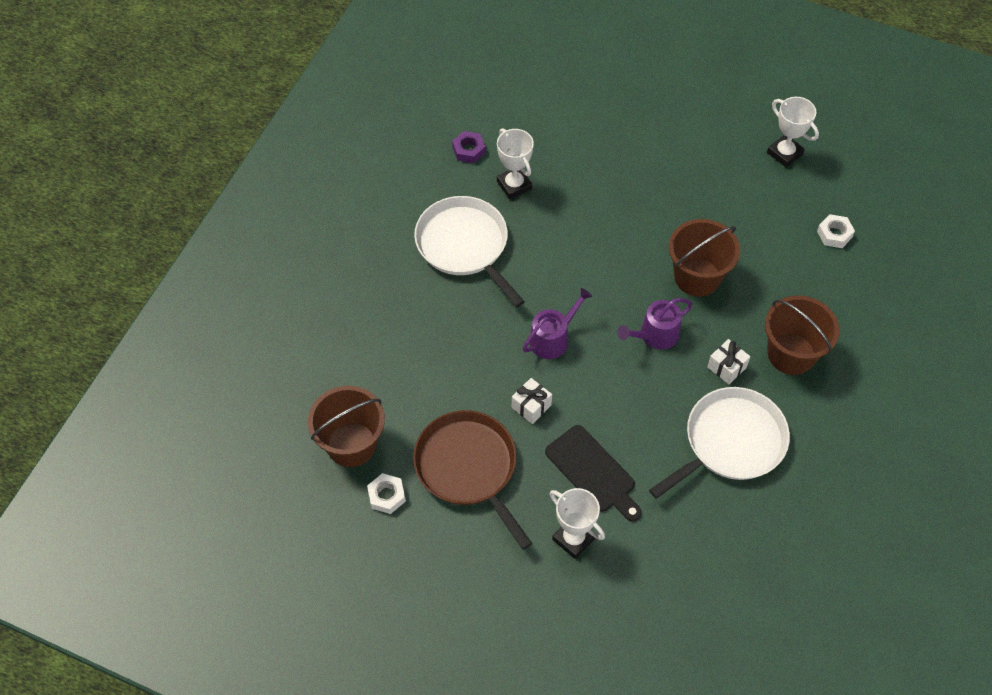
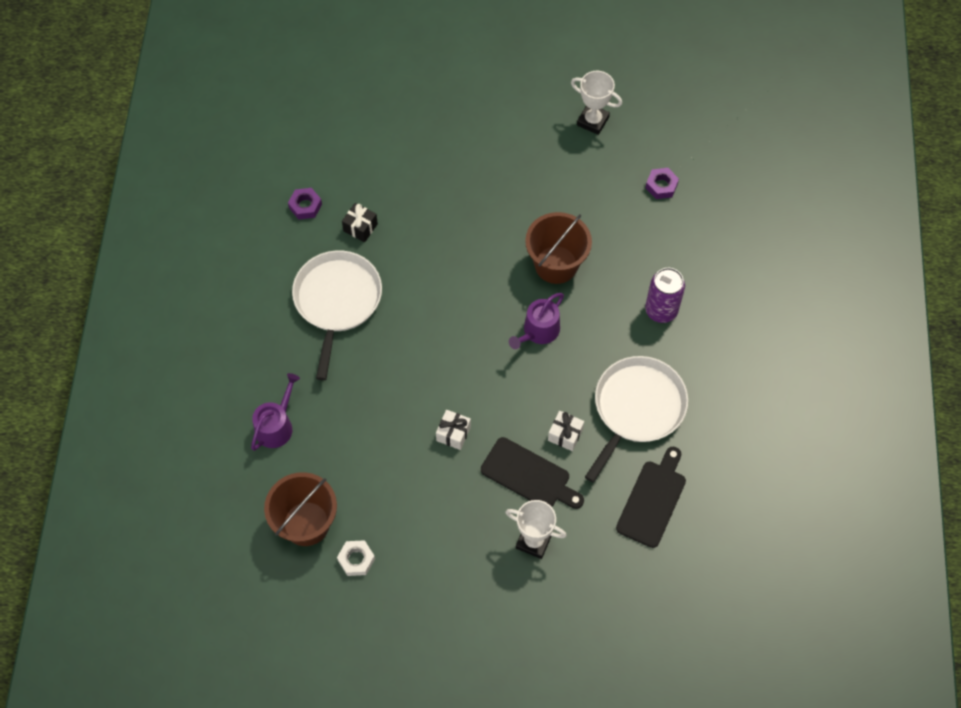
camera: 20 degrees left, 5 degrees up
brown pan [413,410,532,550] -> none
white pan [414,196,525,307] -> white pan turned 60 degrees clockwise [292,250,382,380]
white trophy [497,128,534,199] -> black gift [342,203,378,242]
purple watering can [523,288,592,359] -> purple watering can moved to [251,373,300,451]
white gift [707,339,750,384] -> white gift moved to [548,411,584,451]
brown bucket [765,295,839,375] -> purple can [645,268,685,323]
white nut [817,214,855,248] -> purple nut [646,168,679,199]
none -> black cutting board [616,447,686,548]

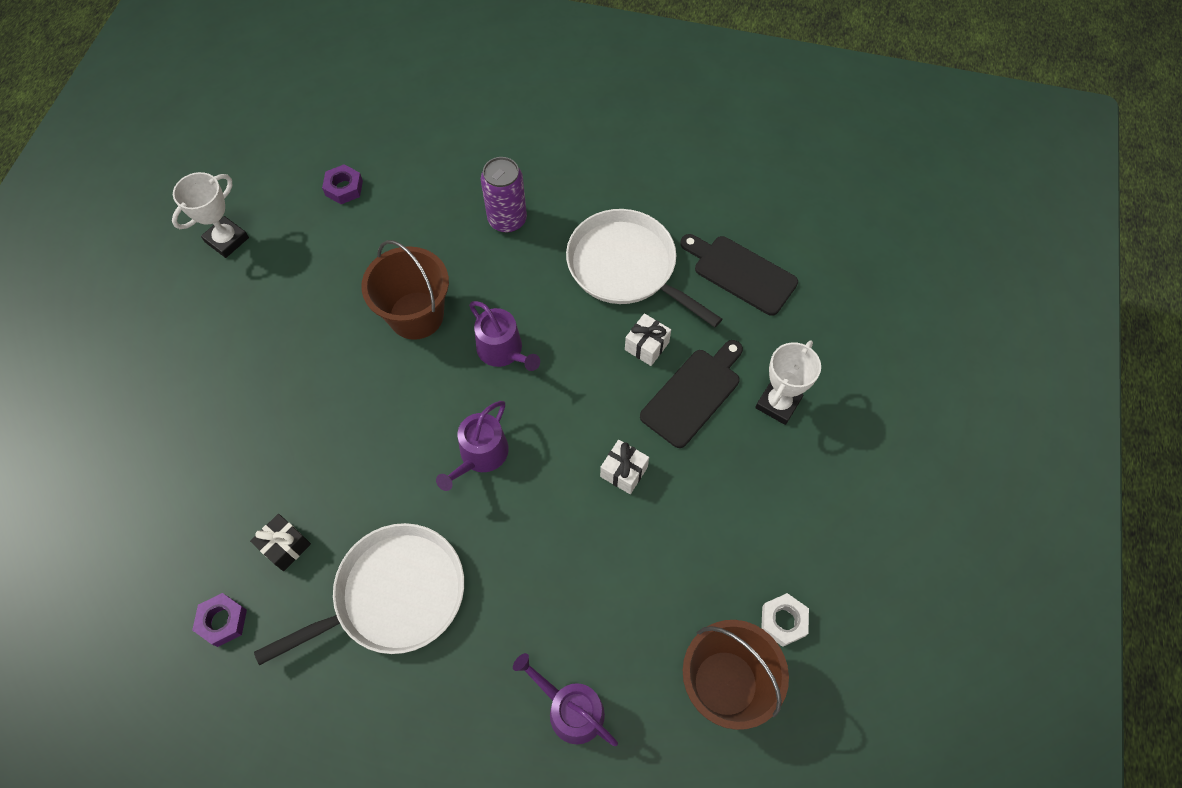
camera: 80 degrees left, 0 degrees up
white pan [292,250,382,380] -> white pan turned 135 degrees clockwise [254,523,464,665]
none -> purple watering can [436,401,509,491]

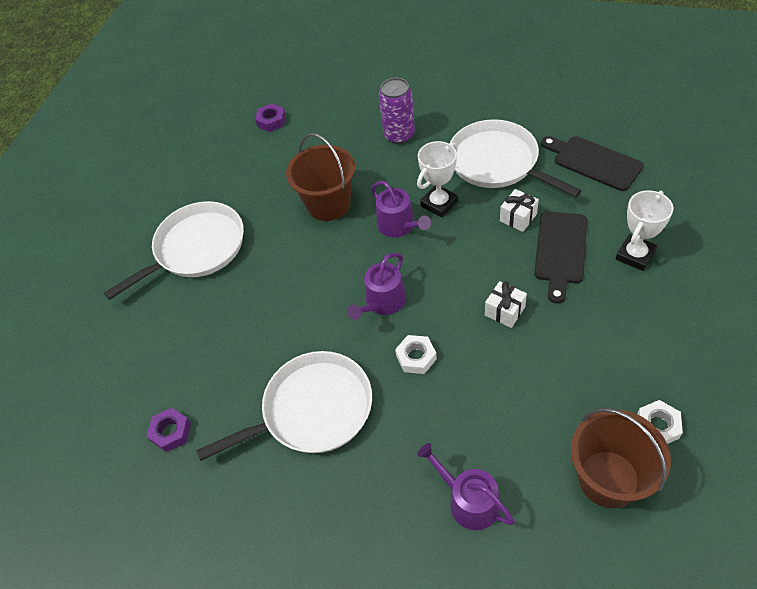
camera: 10 degrees right, 10 degrees down
white trophy [172,172,249,258] -> white trophy moved to [417,141,458,218]
black gift [250,514,311,571] -> none
black cutting board [640,340,743,448] -> black cutting board turned 150 degrees clockwise [534,211,587,304]
none -> white pan [104,201,244,300]
none -> white nut [395,335,437,374]

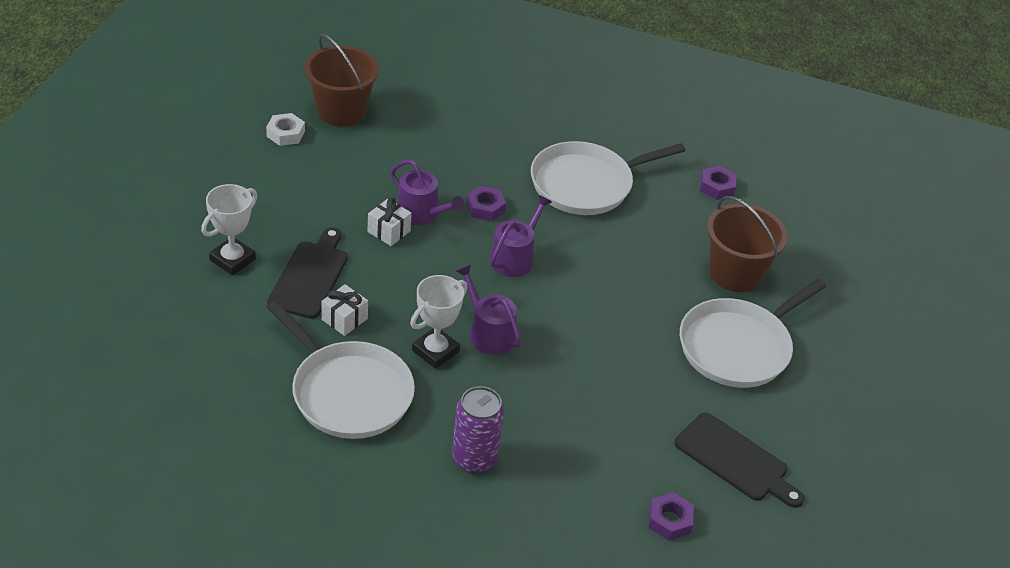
camera: 170 degrees right, 10 degrees down
brown bucket [286,133,355,221] -> brown bucket moved to [707,196,788,292]
white nut [395,335,437,374] -> purple nut [466,186,506,222]
purple watering can [417,443,515,530] -> purple watering can moved to [391,160,464,225]
black cutting board [541,136,644,191] -> black cutting board moved to [674,412,804,508]

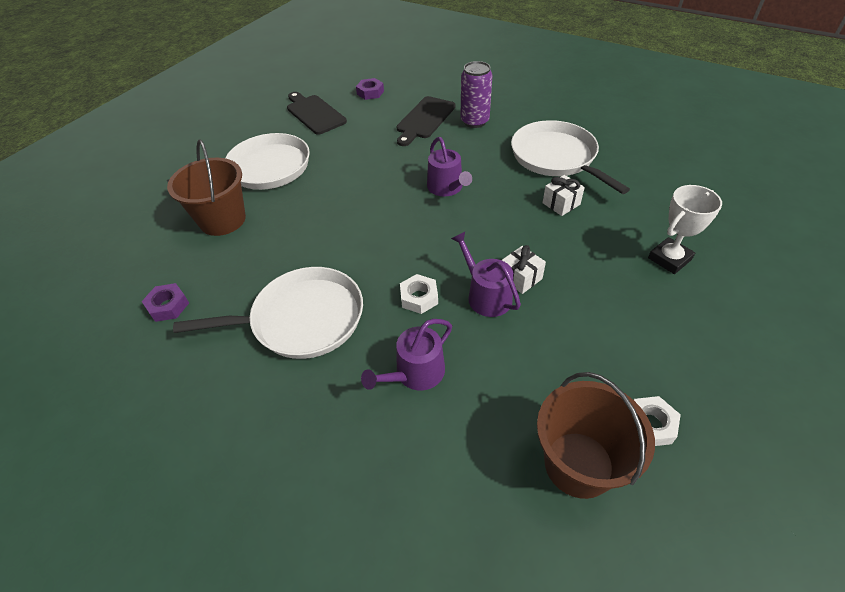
camera: 160 degrees left, 5 degrees up
black cutting board [267,227,348,319] -> black cutting board moved to [396,96,456,146]
white trophy [410,275,467,369] -> none
purple nut [466,186,506,222] -> white nut [400,274,438,314]
purple watering can [489,195,552,277] -> purple watering can moved to [361,319,452,390]

